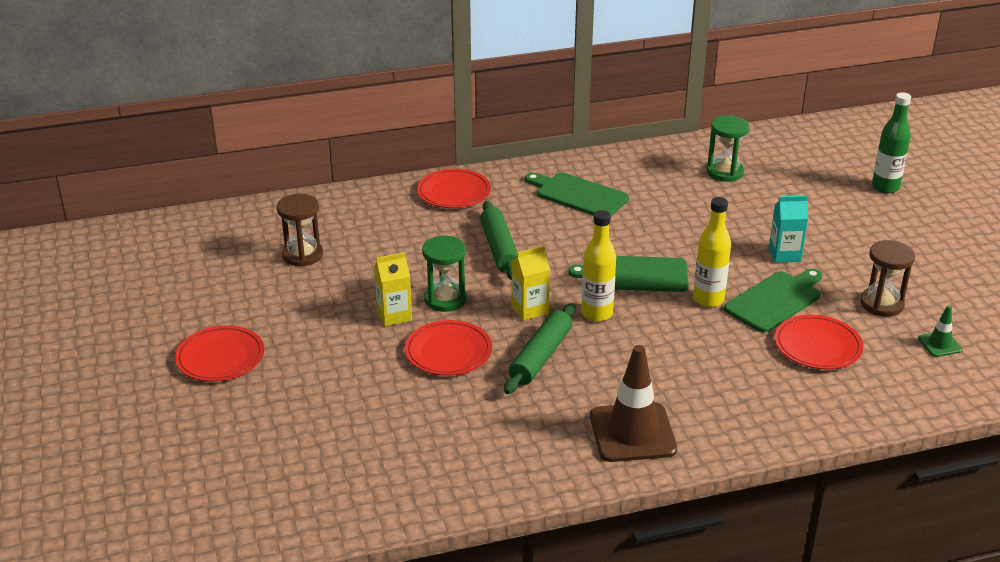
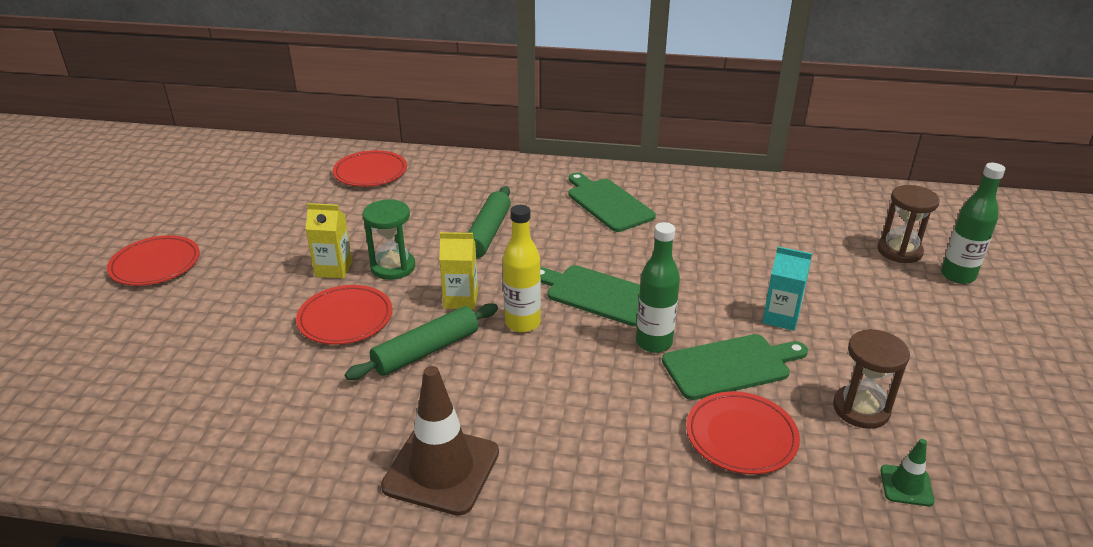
camera: 25 degrees right, 0 degrees up
brown hourglass [277,194,323,267] -> brown hourglass moved to [877,185,940,263]
red plate [417,169,491,208] -> red plate moved to [333,150,407,187]
yellow bottle [693,197,731,307] -> green bottle [636,222,680,353]
green hourglass [707,115,750,182] -> none

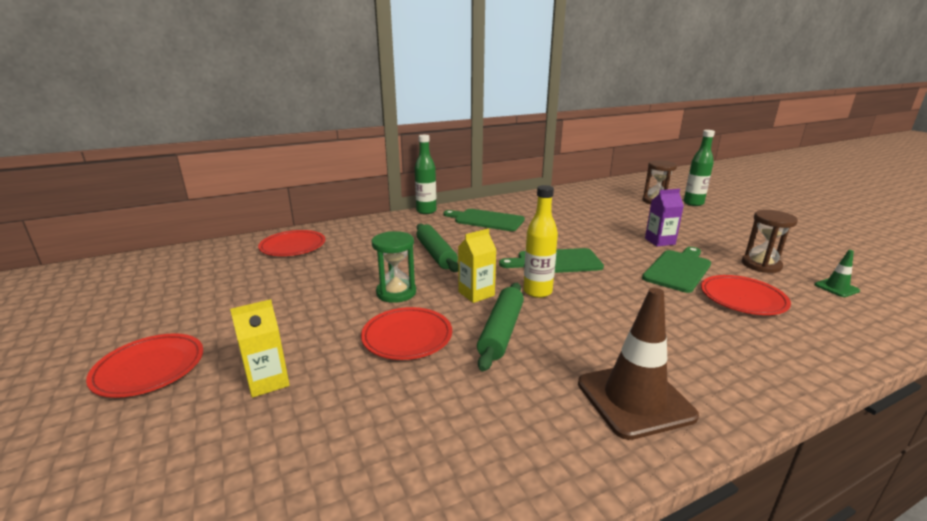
camera: 35 degrees left, 10 degrees down
yellow carton [305,203,352,279] -> yellow carton moved to [230,299,290,398]
green bottle [636,222,680,353] -> green bottle moved to [415,135,437,214]
turquoise carton [762,247,812,331] -> purple carton [645,189,684,246]

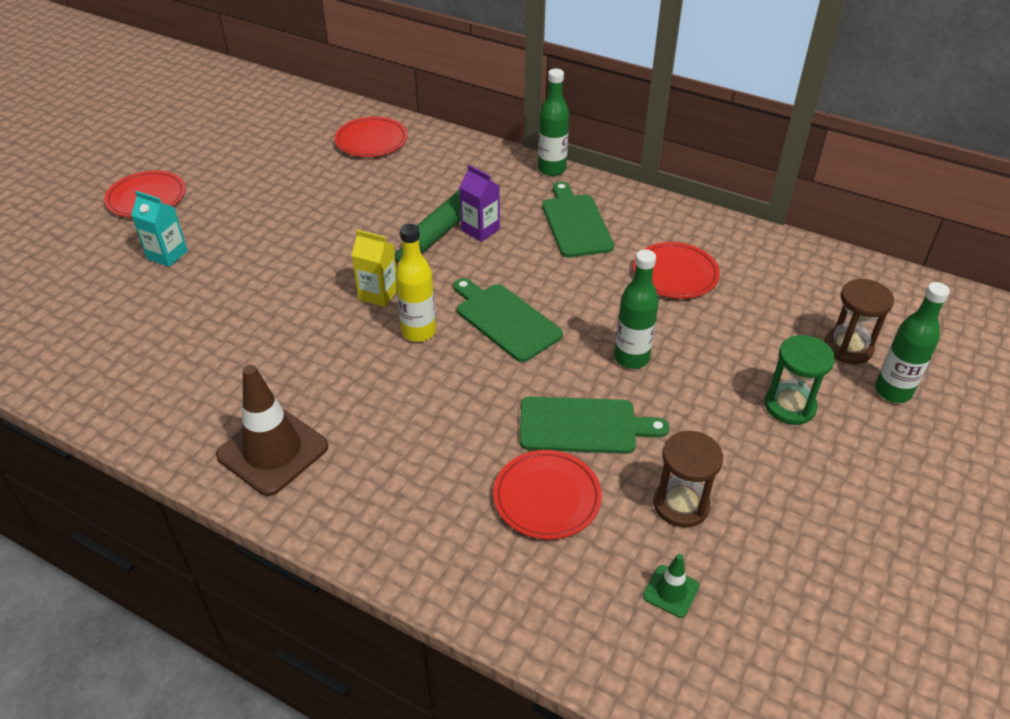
camera: 55 degrees right, 20 degrees up
yellow carton [230,299,290,398] -> turquoise carton [131,191,188,267]
red plate [361,307,452,360] -> red plate moved to [633,242,720,299]
green hourglass [372,231,416,303] -> green hourglass moved to [765,335,835,425]
green rolling pin [477,283,524,371] -> none
purple carton [645,189,684,246] -> purple carton moved to [459,165,500,242]
none -> green bottle [614,249,659,369]

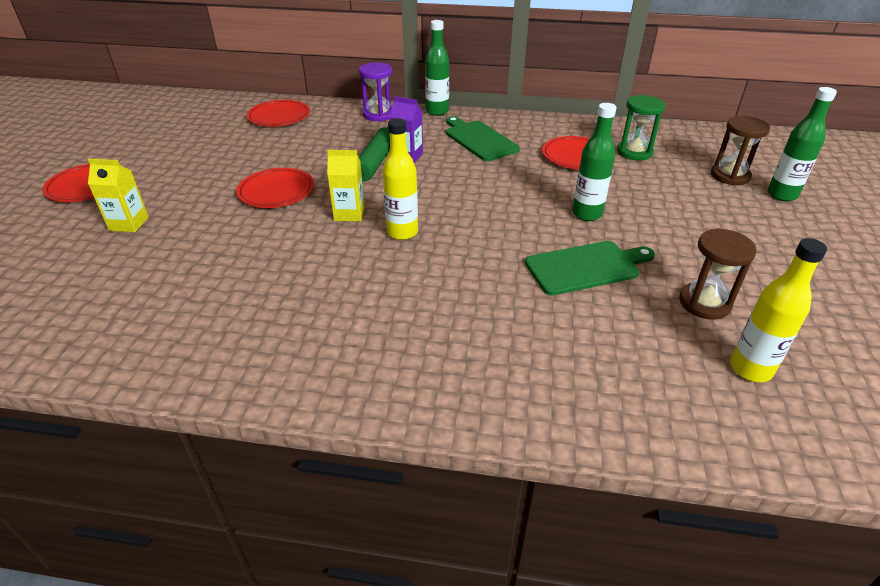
camera: 20 degrees left, 5 degrees down
turquoise carton [131,191,188,267] -> yellow carton [88,159,149,232]
brown traffic cone [216,365,329,496] -> none
green cutting board [453,278,563,362] -> none
red plate [493,450,602,540] -> red plate moved to [236,168,314,208]
green traffic cone [643,554,700,618] -> yellow bottle [730,238,827,382]
green hourglass [765,335,835,425] -> green hourglass moved to [617,95,666,160]
none -> purple hourglass [359,62,392,121]

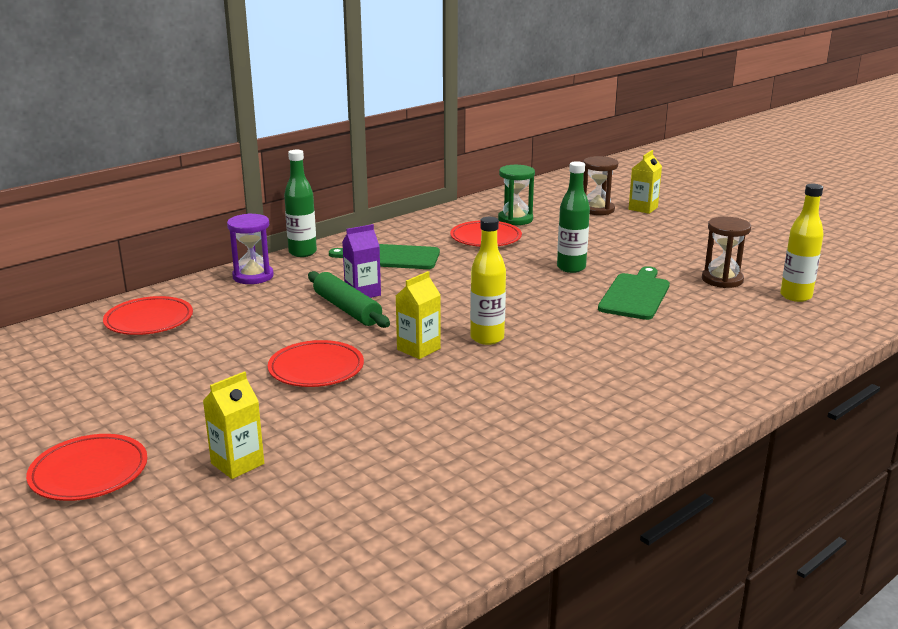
camera: 50 degrees left, 15 degrees down
green bottle [768,87,837,201] -> yellow carton [629,150,662,214]

